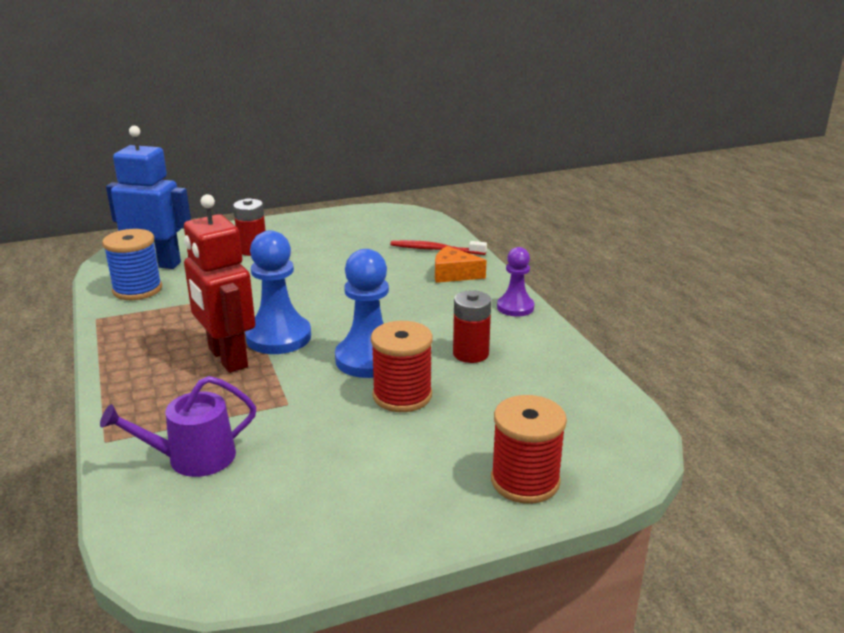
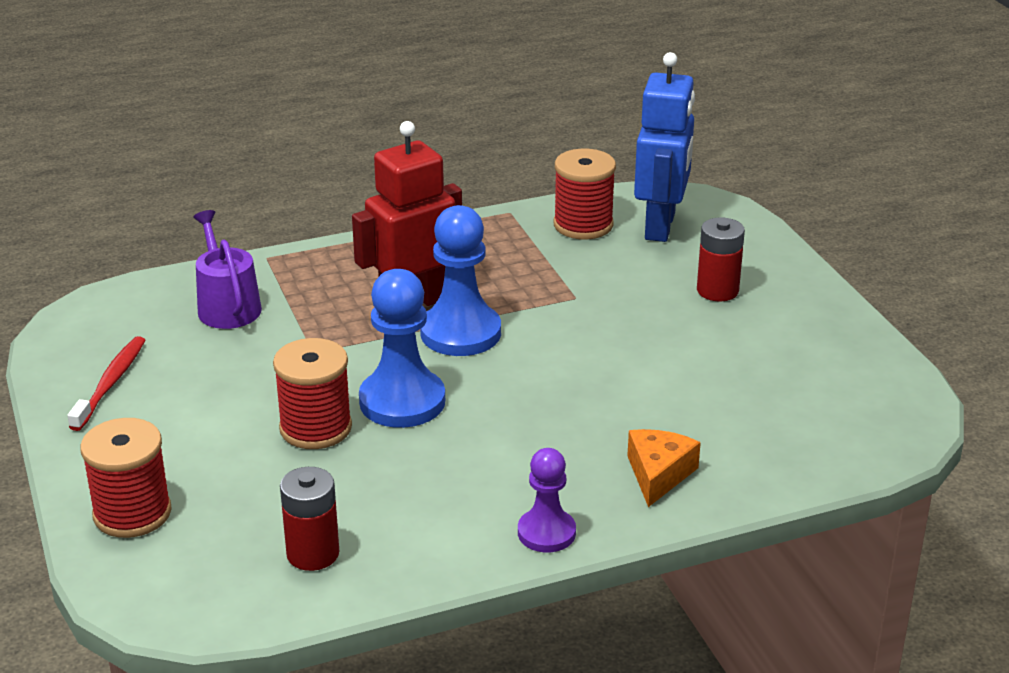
camera: 90 degrees right, 5 degrees up
blue spool [102,229,162,300] -> red spool [554,149,616,239]
red toothbrush [390,240,487,255] -> red toothbrush moved to [67,336,145,431]
red battery [453,290,491,363] -> red battery moved to [280,467,339,571]

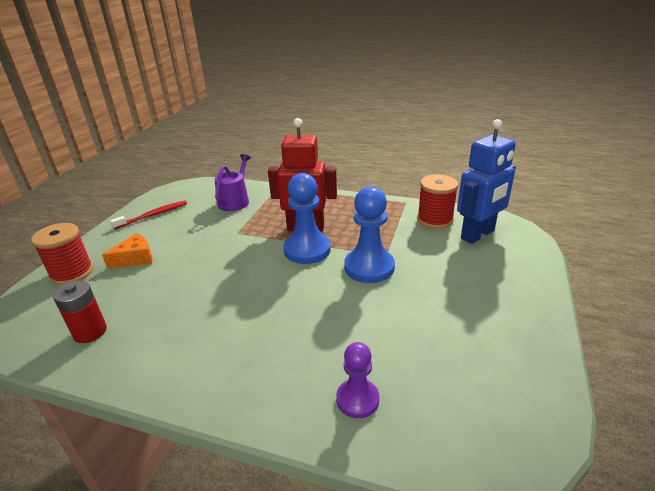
camera: 40 degrees right, 0 degrees up
red spool [273,338,352,449] -> none
blue pawn [359,269,445,428] -> blue pawn moved to [344,186,395,283]
purple pawn [518,448,576,552] -> purple pawn moved to [336,342,379,418]
orange cheese [627,429,701,507] -> orange cheese moved to [102,233,153,269]
red battery [697,217,745,301] -> none

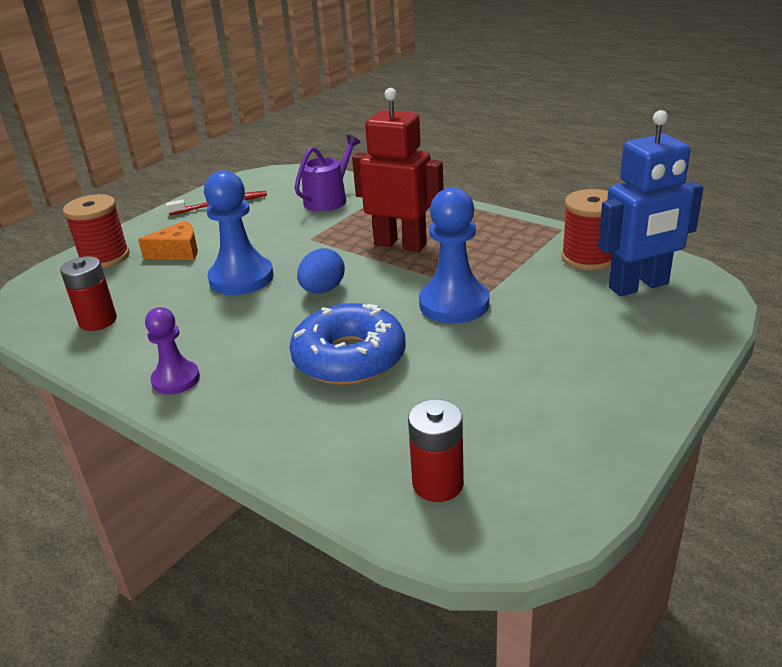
camera: 20 degrees right, 0 degrees up
blue pawn [283,173,331,264] -> blue pawn moved to [204,170,273,295]
purple pawn [336,342,379,418] -> purple pawn moved to [145,307,200,394]
none -> blue donut [290,303,406,385]
none -> blue egg [297,248,345,293]
none -> red battery [408,399,464,502]

